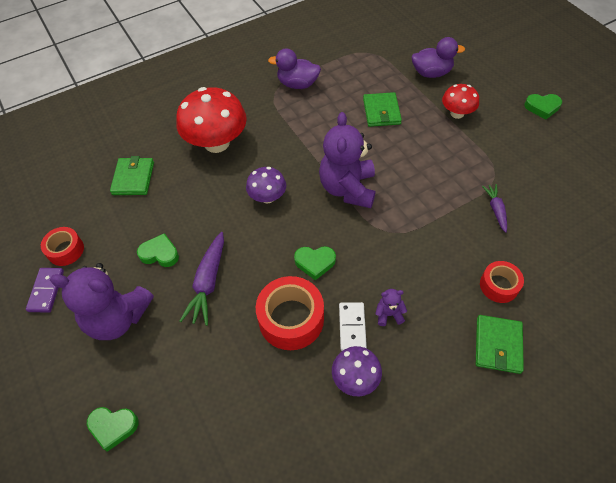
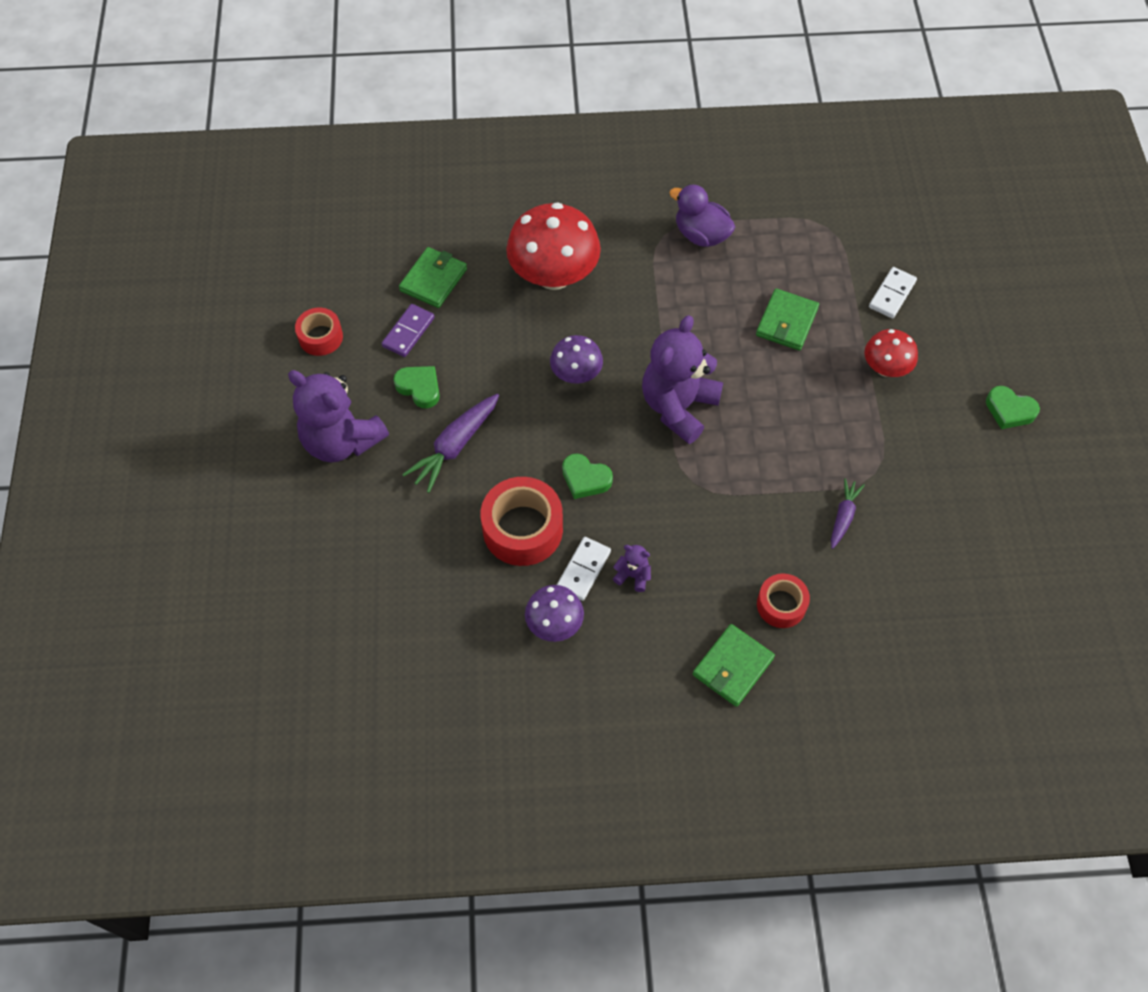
camera: 25 degrees right, 5 degrees up
purple domino [26,268,64,313] -> purple domino moved to [382,304,435,357]
green heart [87,407,139,452] -> none
purple duck [412,37,465,78] -> white domino [869,267,917,318]

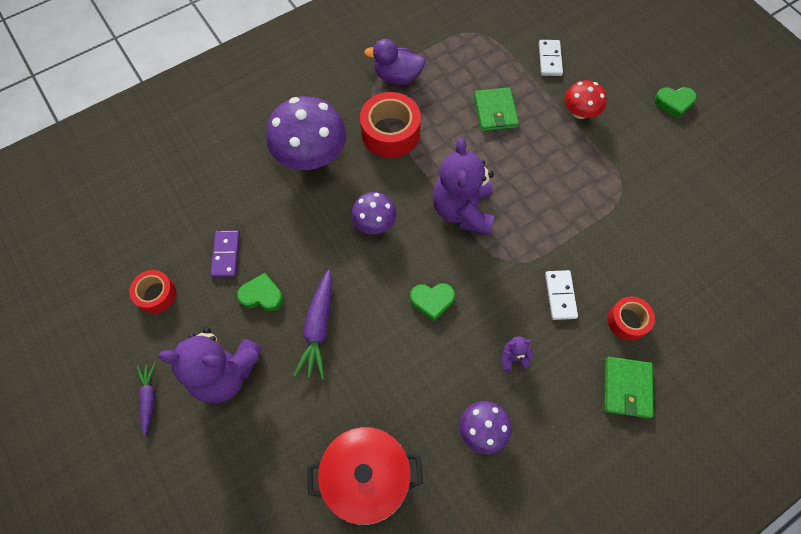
camera: 30 degrees left, 5 degrees up
green wallet [399,247,467,308] -> none
red tape [481,477,563,566] -> red tape moved to [360,92,421,158]
red mushroom [506,203,601,290] -> purple mushroom [266,96,346,170]
white domino [557,537,611,601] -> white domino moved to [545,270,578,320]
purple carrot [831,478,865,549] -> purple carrot moved to [137,363,156,436]
none -> red pot [307,427,423,525]

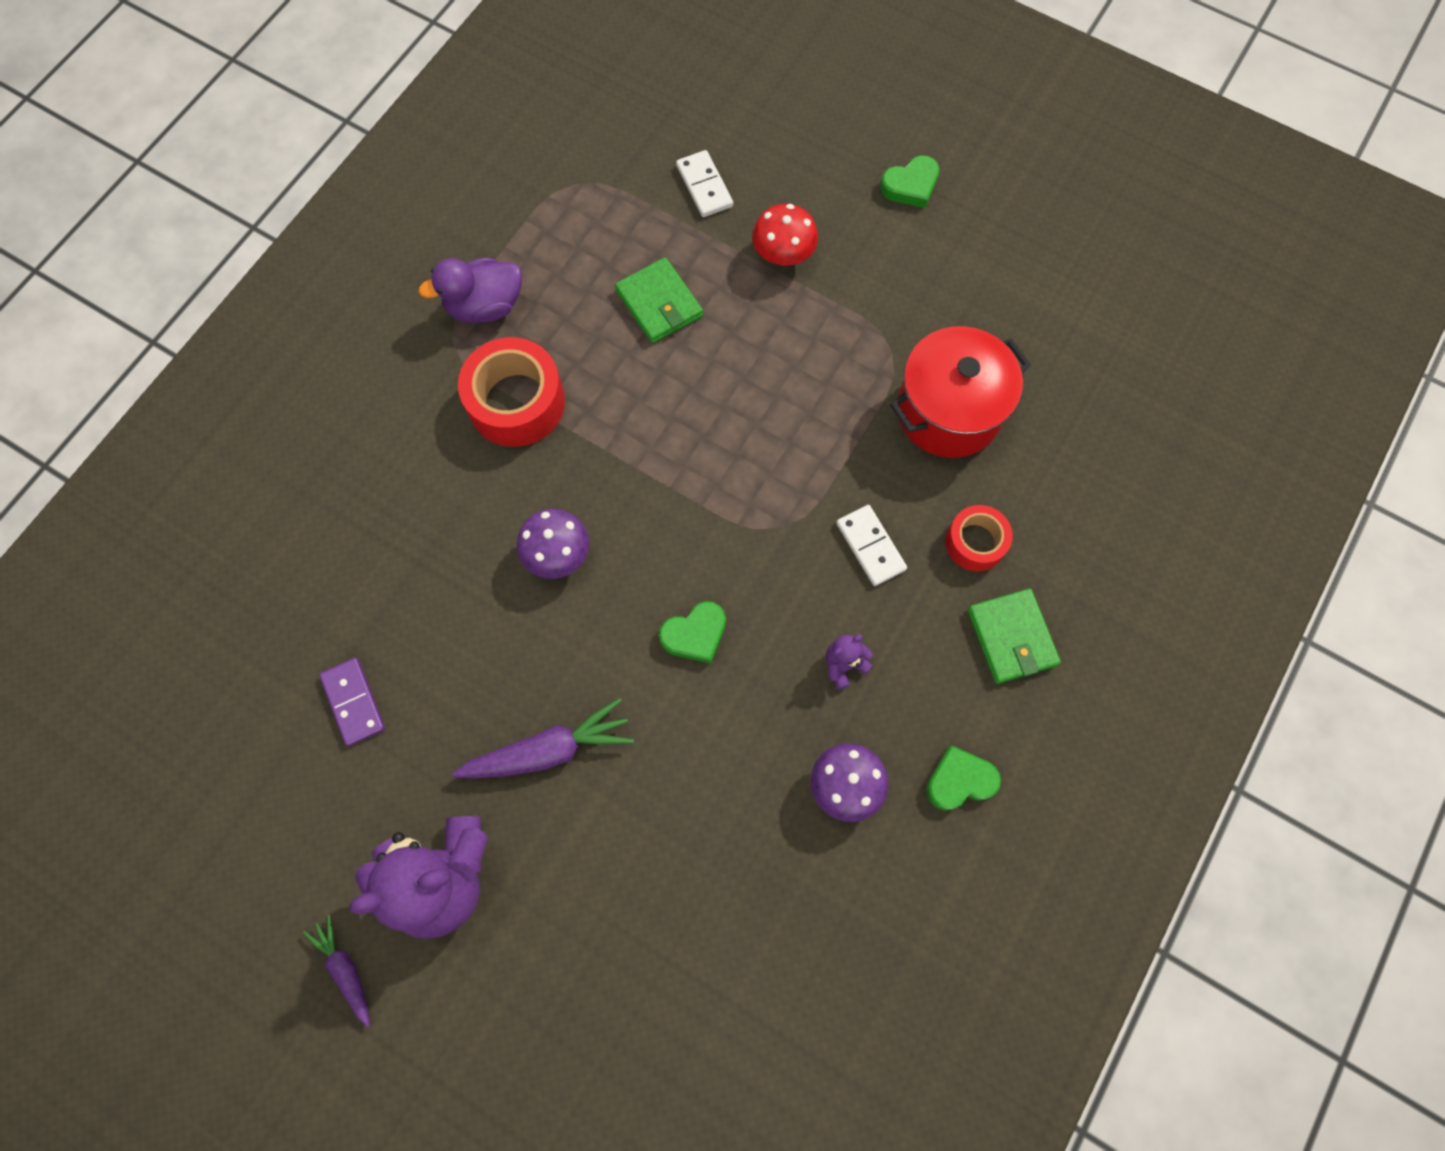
camera: 25 degrees left, 5 degrees up
red tape [129,270,176,314] -> none
green heart [237,273,283,311] -> green heart moved to [926,745,1001,811]
purple mushroom [266,96,346,170] -> none
purple carrot [294,270,332,380] -> purple carrot turned 90 degrees counterclockwise [452,698,634,779]
red pot [307,427,423,525] -> red pot moved to [890,326,1031,458]
purple teddy bear [432,138,494,235] -> none

